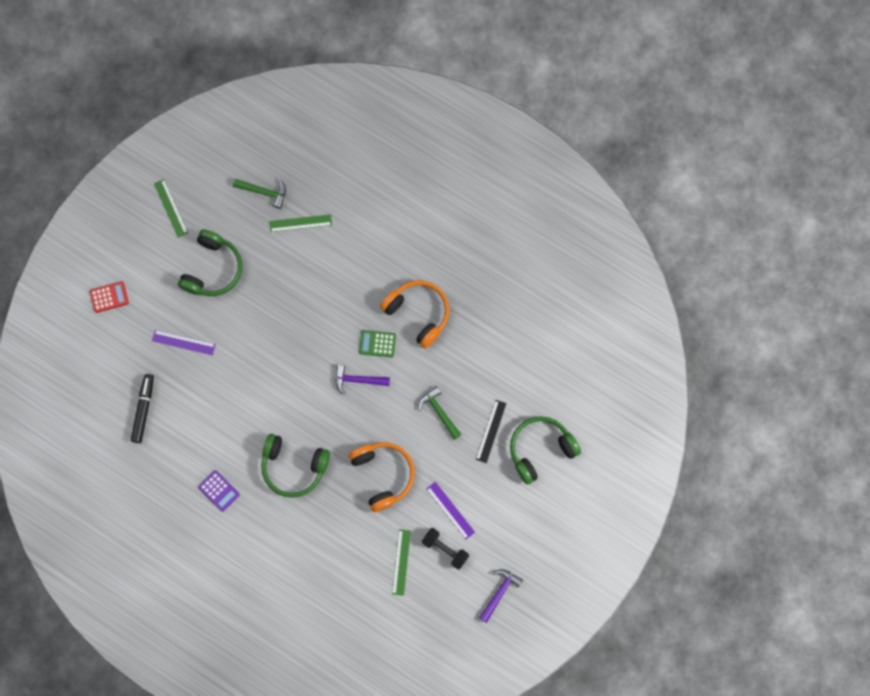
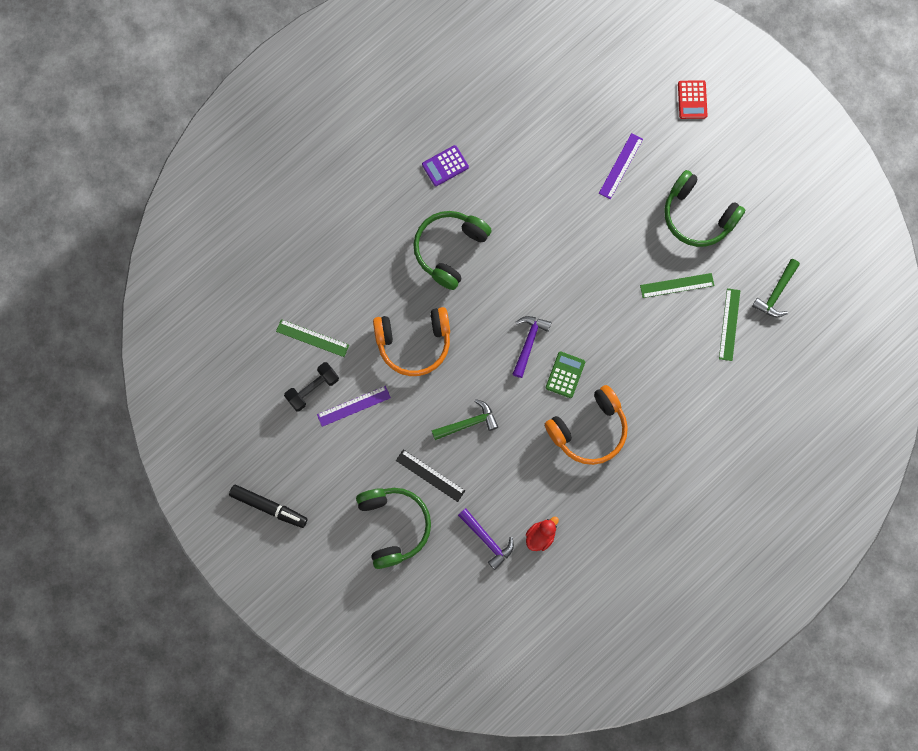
camera: 105 degrees right, 0 degrees up
black marker [131,374,154,443] -> black marker moved to [229,485,308,528]
green ruler [154,179,188,237] -> green ruler moved to [640,273,714,298]
purple hammer [479,569,523,623] -> purple hammer moved to [458,508,514,570]
none -> red duck [526,516,559,551]

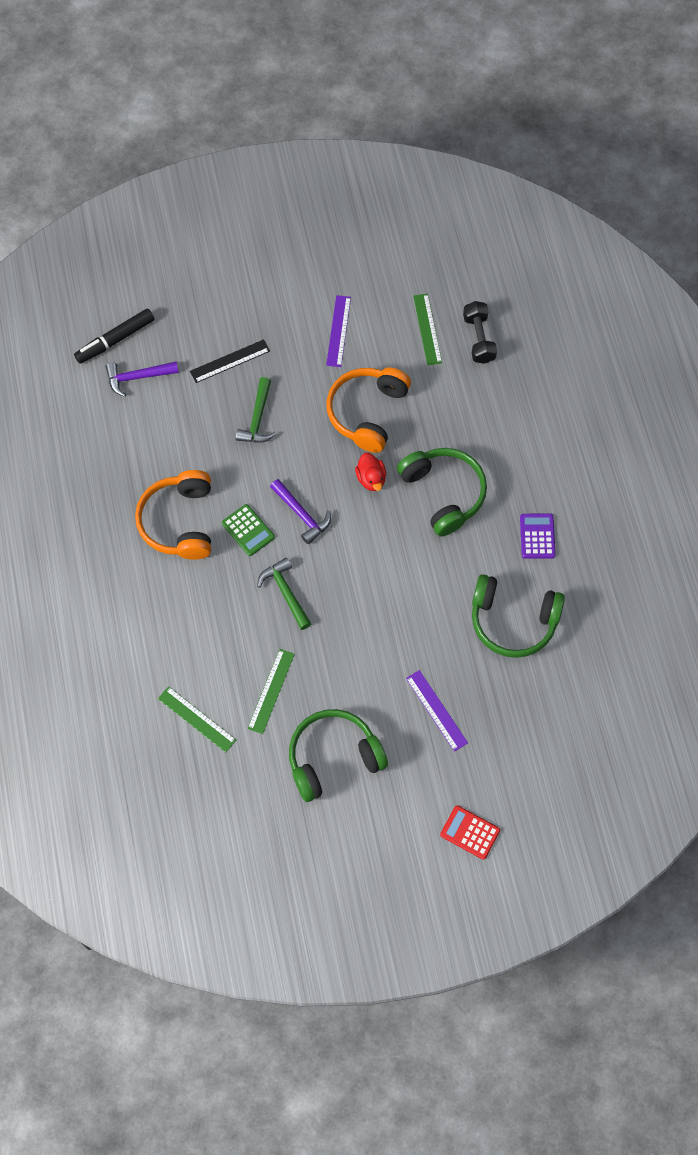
camera: 120 degrees right, 10 degrees down
black marker [229,485,308,528] -> black marker moved to [74,309,155,364]
green ruler [276,319,349,357] -> green ruler turned 60 degrees counterclockwise [413,294,442,365]
black dumbbell [284,362,339,412] -> black dumbbell moved to [463,301,497,364]
green headphones [356,488,431,569] -> green headphones moved to [472,574,565,658]
red duck [526,516,559,551] -> red duck moved to [355,452,386,491]
green hammer [752,259,800,317] -> green hammer moved to [257,557,312,630]

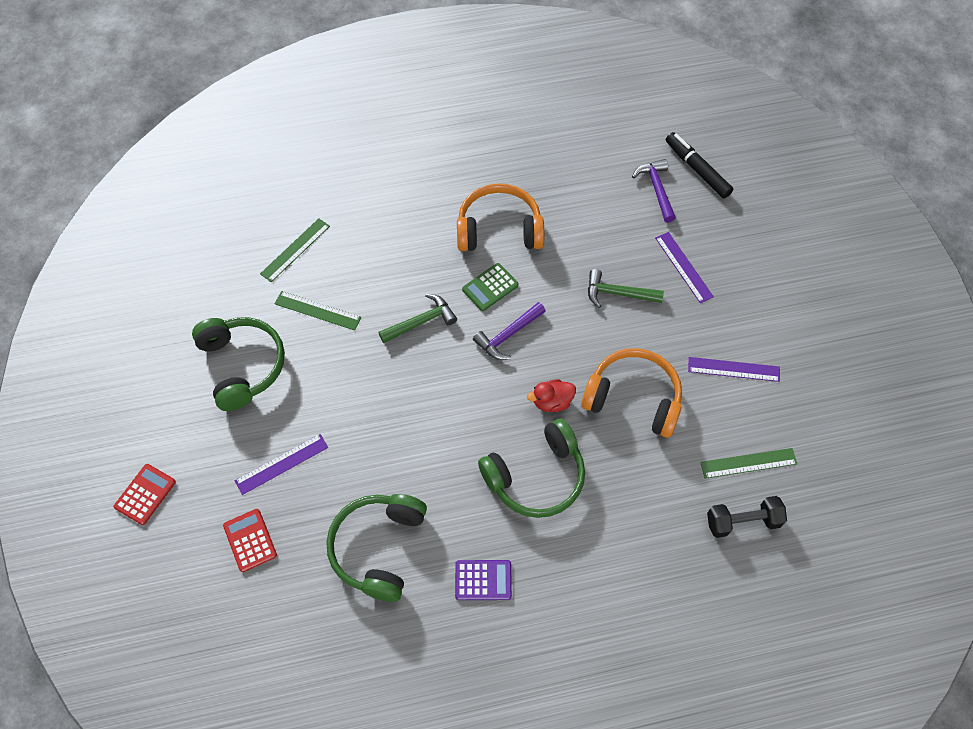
camera: 90 degrees right, 5 degrees down
black ruler [190,339,270,383] -> purple ruler [655,232,714,303]
none -> red calculator [223,509,277,572]

